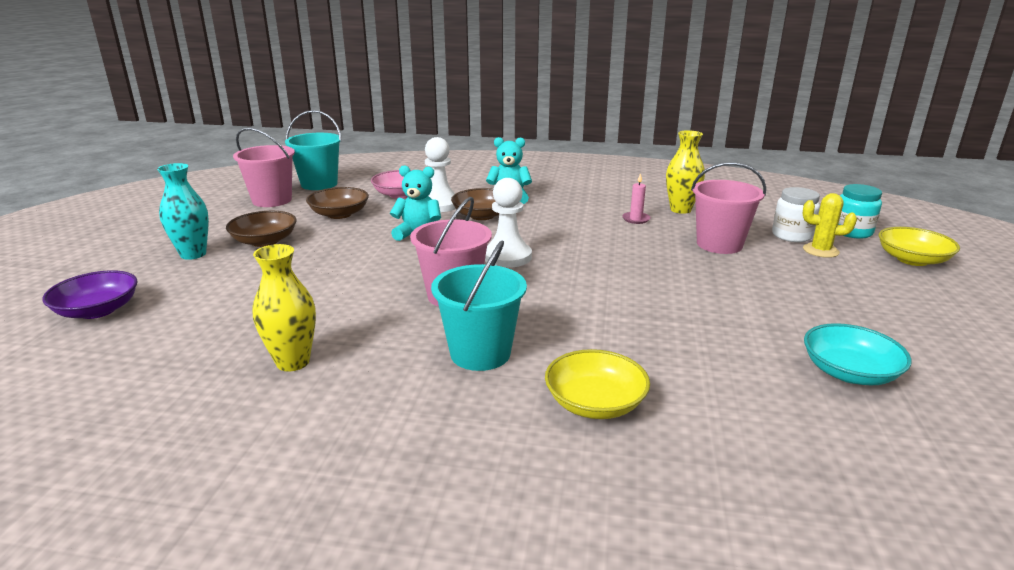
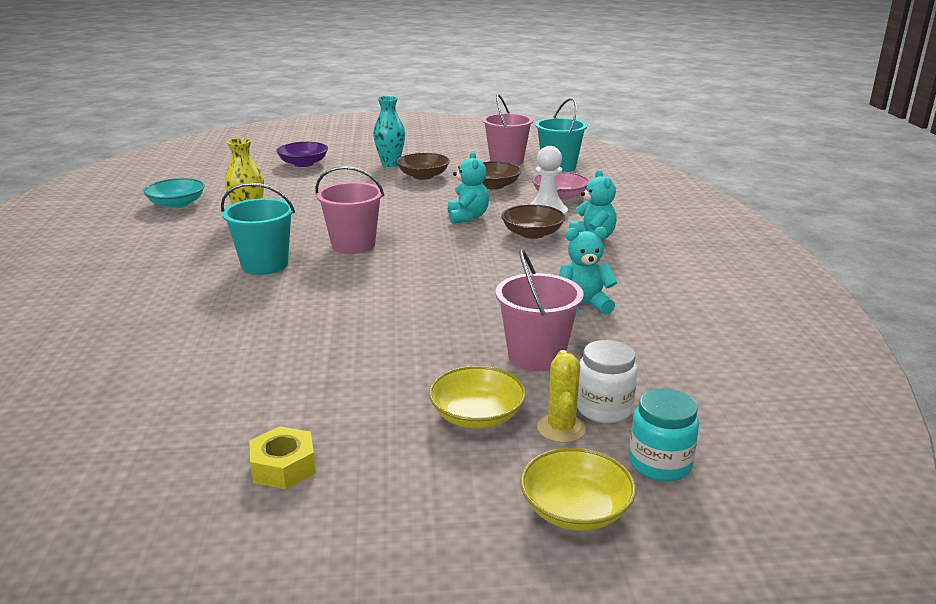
camera: 75 degrees right, 0 degrees up
white pawn [485,178,532,268] -> none
yellow bowl [545,349,650,419] -> yellow bowl moved to [429,366,526,429]
pink candle [622,173,650,224] -> turquoise teddy bear [559,227,617,315]
yellow vase [666,130,705,214] -> none
turquoise bowl [804,323,912,385] -> turquoise bowl moved to [143,178,205,209]
none -> yellow nut [249,426,316,489]

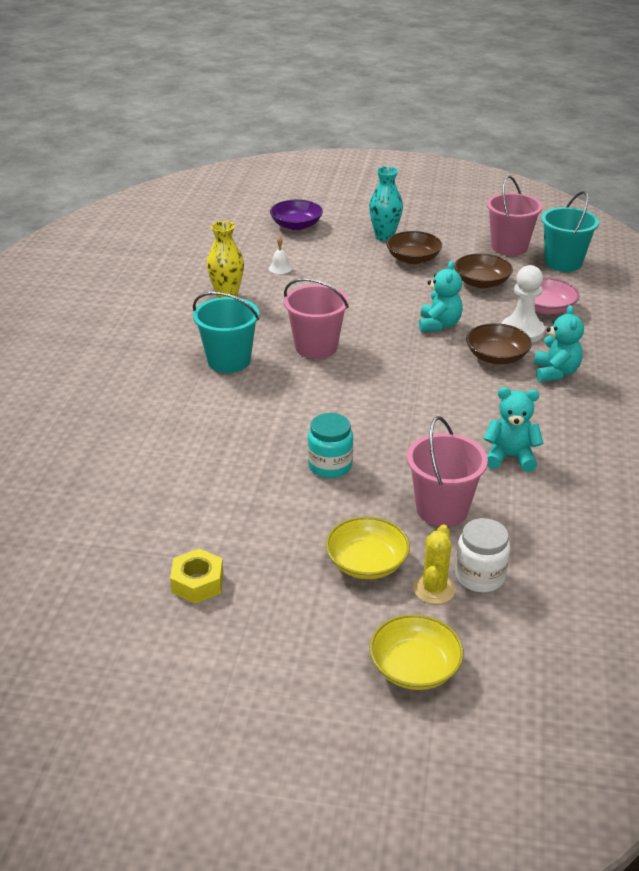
camera: 15 degrees right, 10 degrees up
turquoise bowl [143,178,205,209] -> none
turquoise jar [629,388,699,482] -> turquoise jar moved to [308,413,353,478]
none -> white bell [269,236,292,274]

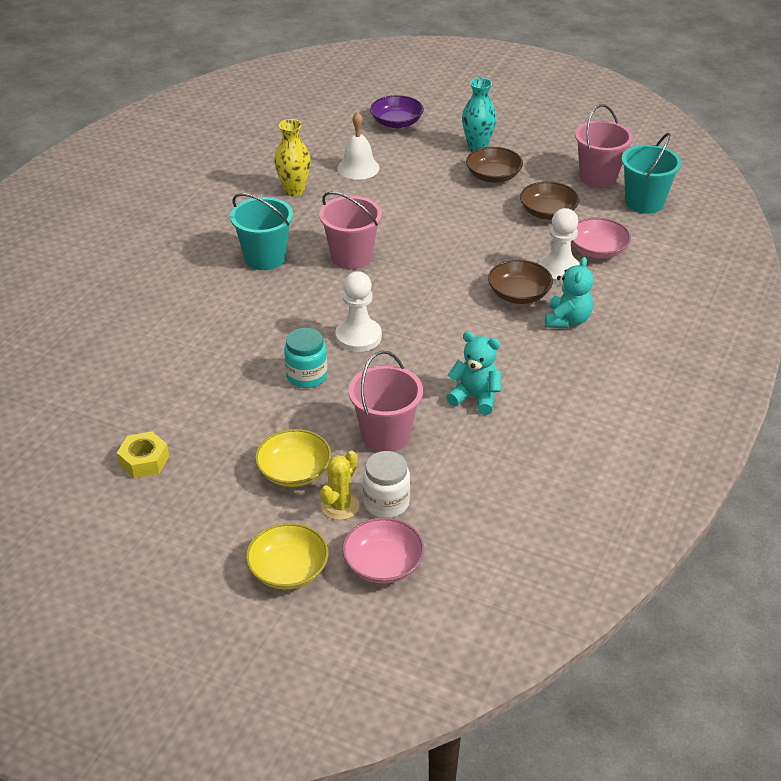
camera: 15 degrees right, 5 degrees up
white bell [269,236,292,274] -> white bell [337,112,380,180], size x1.81
turquoise teddy bear [419,261,463,332] -> none
none -> white pawn [335,271,382,352]
none -> pink bowl [342,518,424,583]

